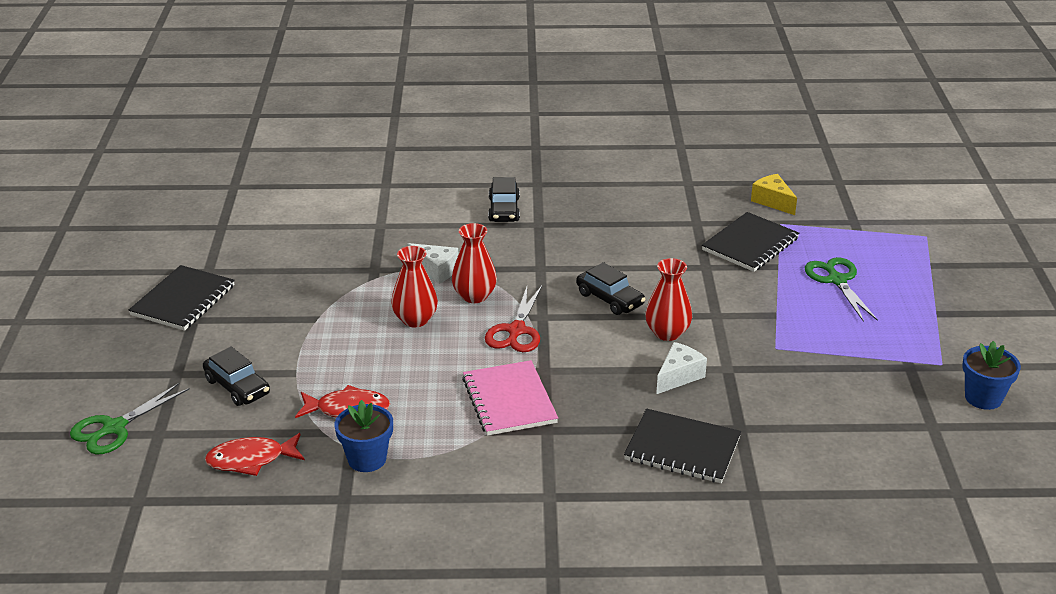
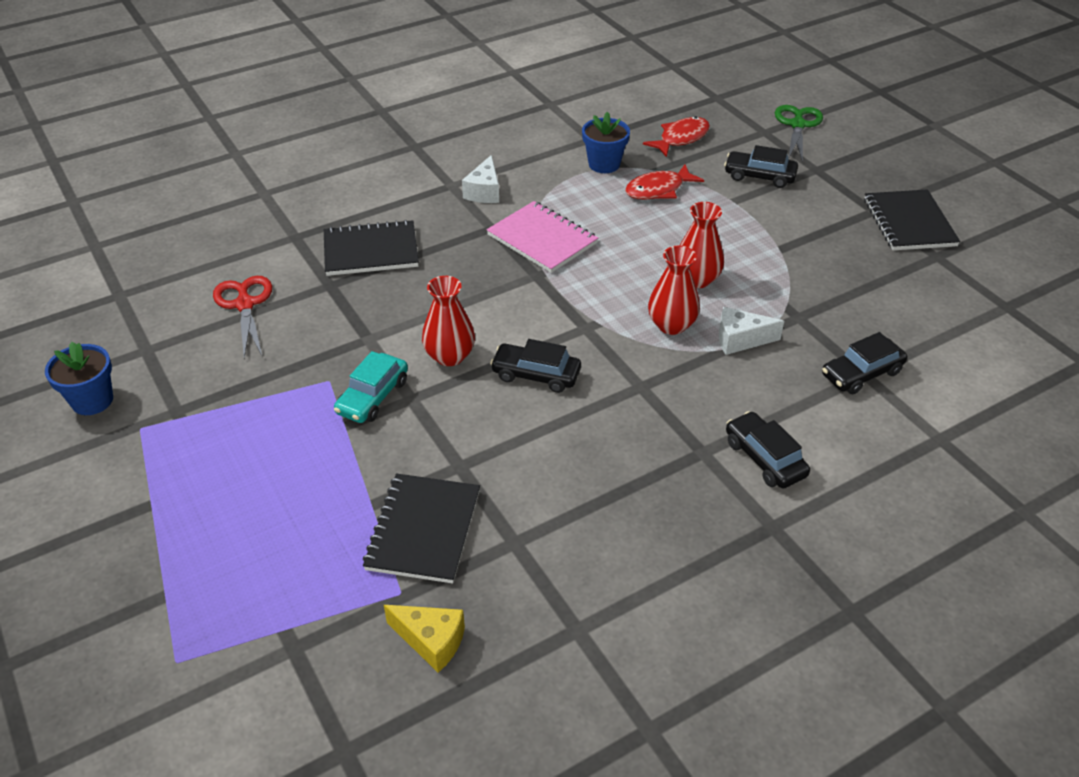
camera: 150 degrees right, 10 degrees up
red scissors [485,286,542,352] -> red scissors moved to [213,276,272,359]
white cheese [656,342,707,394] -> white cheese moved to [462,155,499,203]
green scissors [805,257,878,322] -> none
none -> turquoise car [334,351,408,423]
none -> black car [822,332,907,394]

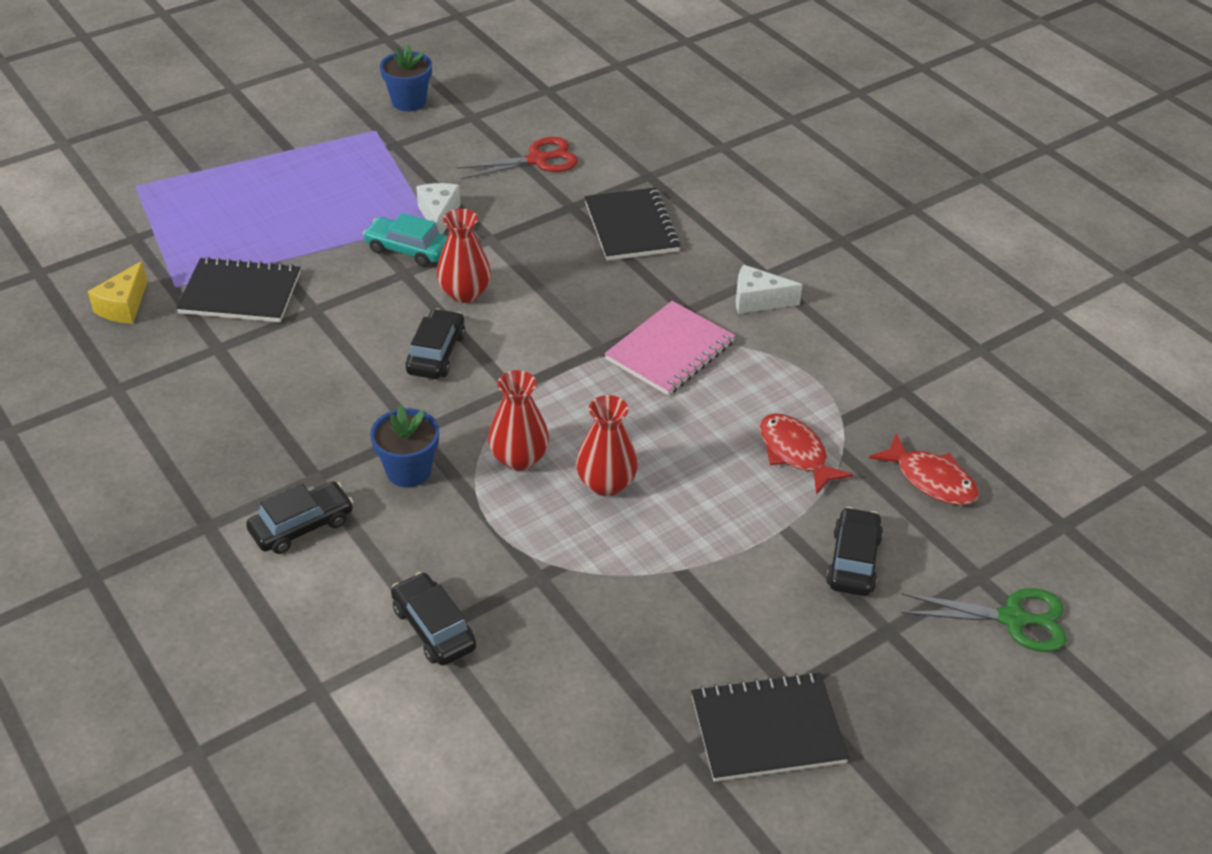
camera: 85 degrees right, 0 degrees up
blue flower pot [582,112,630,173] -> blue flower pot moved to [370,405,439,487]
white cheese [719,307,784,355] -> white cheese moved to [416,183,460,234]

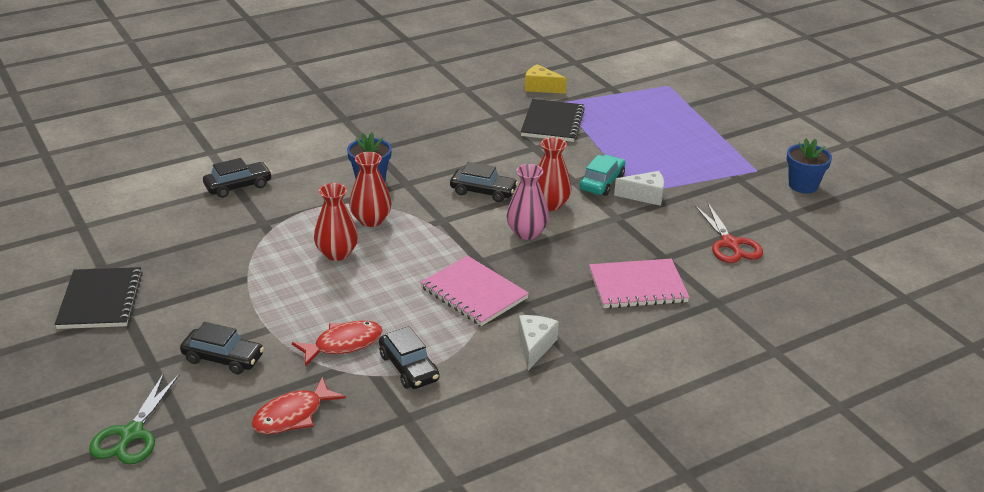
camera: 95 degrees right, 10 degrees down
black car [246,481,353,554] -> black car moved to [379,326,440,389]
black notebook [584,188,681,261] -> pink notebook [589,259,690,309]
none -> pink vase [507,164,549,240]

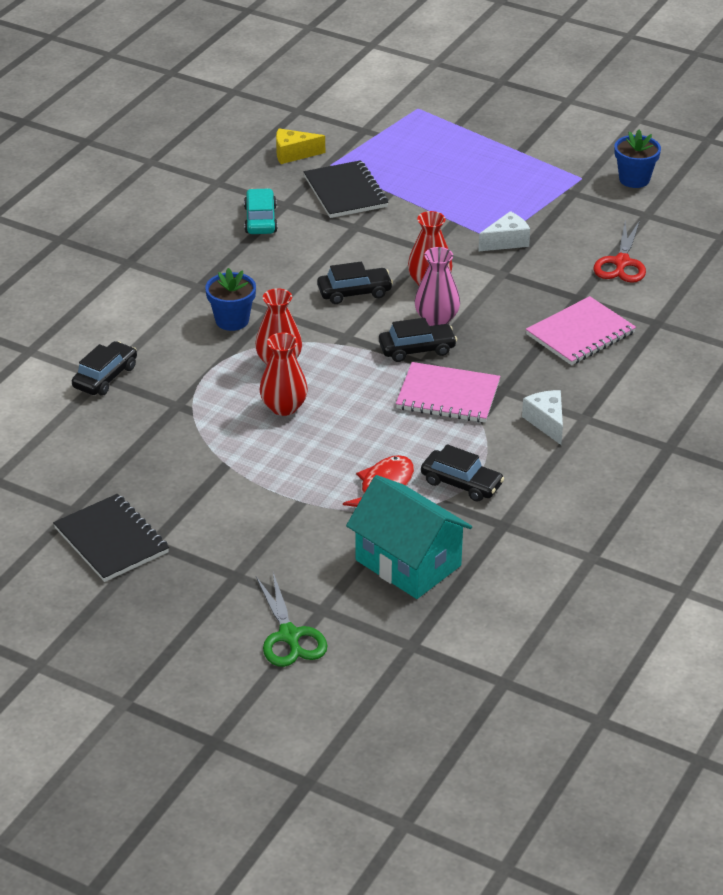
camera: 30 degrees left, 5 degrees up
black car [180,322,264,374] -> black car moved to [379,318,457,362]
red fish [251,377,346,434] -> turquoise house [346,475,472,599]
turquoise car [580,155,625,196] -> turquoise car moved to [244,188,278,234]
red scissors [695,202,763,263] -> red scissors turned 60 degrees clockwise [593,221,646,283]

